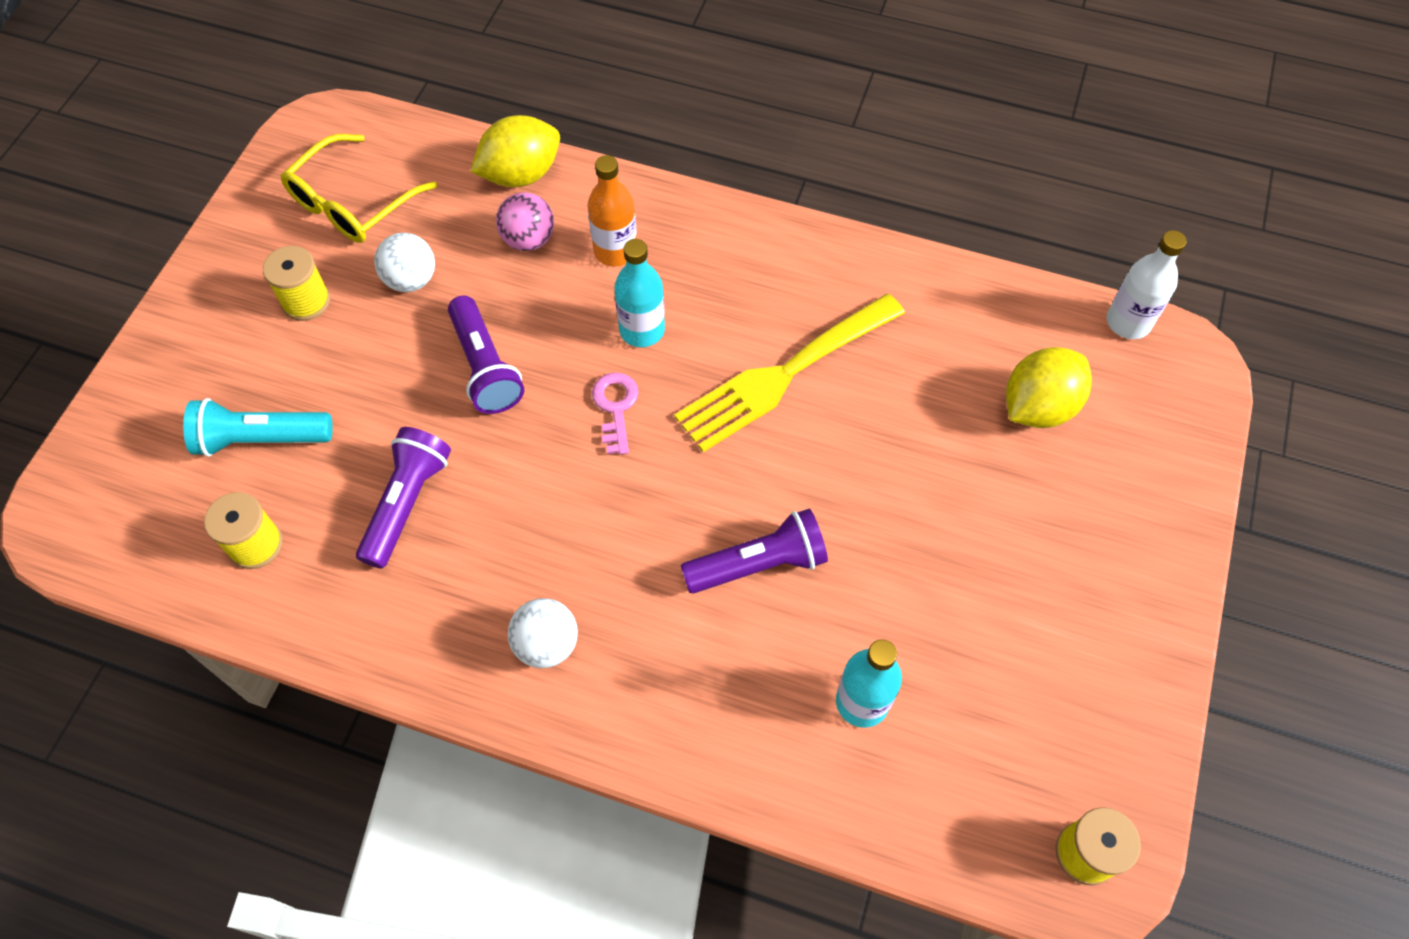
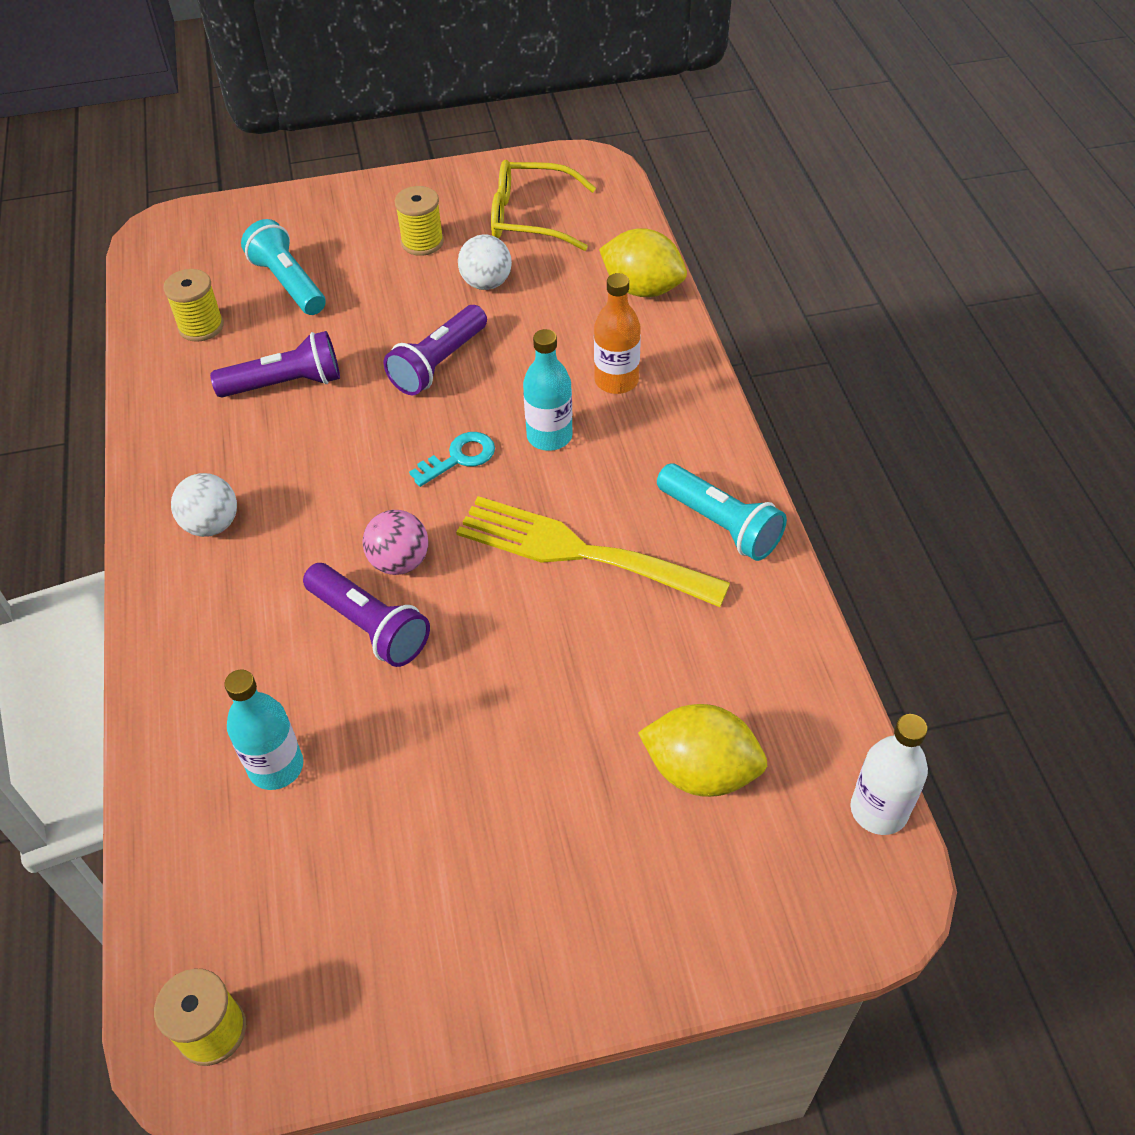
camera: 60 degrees right, 10 degrees down
pink ball [496,192,554,251] -> pink ball moved to [362,510,429,575]
pink key [592,373,639,455] -> turquoise key [409,432,495,487]
none -> turquoise flashlight [657,464,787,561]

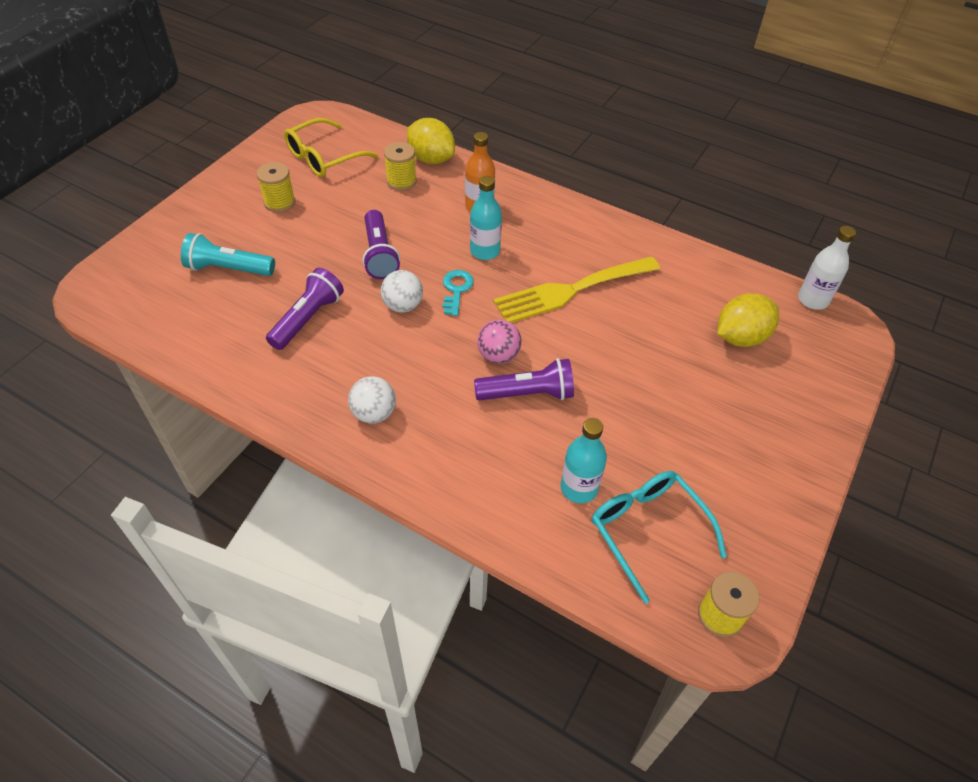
camera: 50 degrees left, 0 degrees up
yellow spool [163,269,224,342] -> yellow spool moved to [384,142,417,191]
white ball [458,235,512,290] -> white ball moved to [381,270,423,313]
yellow lemon [599,228,687,297] -> yellow lemon turned 60 degrees clockwise [407,118,455,164]
turquoise flashlight [657,464,787,561] -> none
none -> turquoise glasses [592,471,727,604]

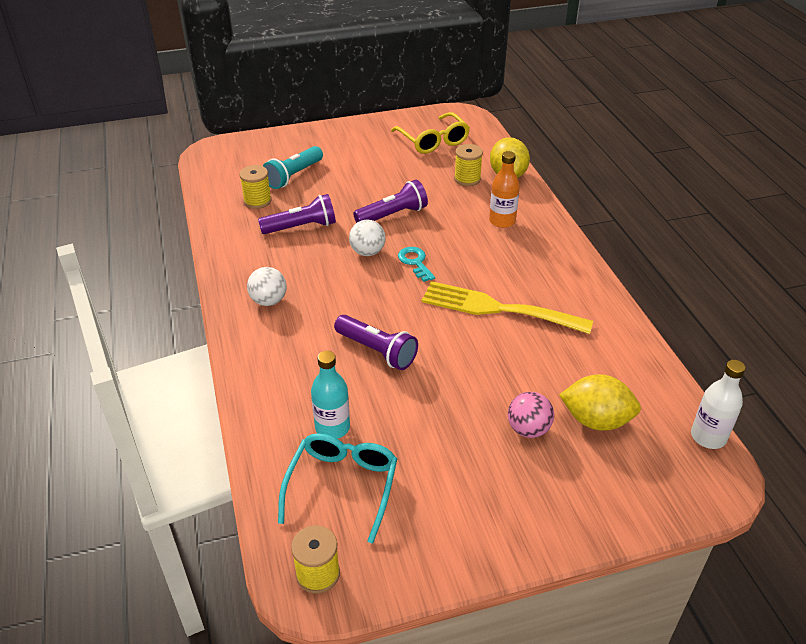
camera: 45 degrees right, 10 degrees down
turquoise flashlight [181,233,275,276] -> turquoise flashlight turned 105 degrees counterclockwise [263,146,323,189]
yellow spool [257,162,295,212] -> yellow spool moved to [239,165,272,209]
yellow glasses [284,118,378,177] -> yellow glasses turned 120 degrees counterclockwise [391,112,470,154]
purple flashlight [363,210,400,279] -> purple flashlight turned 150 degrees counterclockwise [353,179,428,223]
turquoise key [443,270,474,316] -> turquoise key turned 75 degrees counterclockwise [398,247,435,282]
turquoise bottle [470,176,502,260] -> none
pink ball [477,320,522,364] -> pink ball moved to [508,392,554,438]

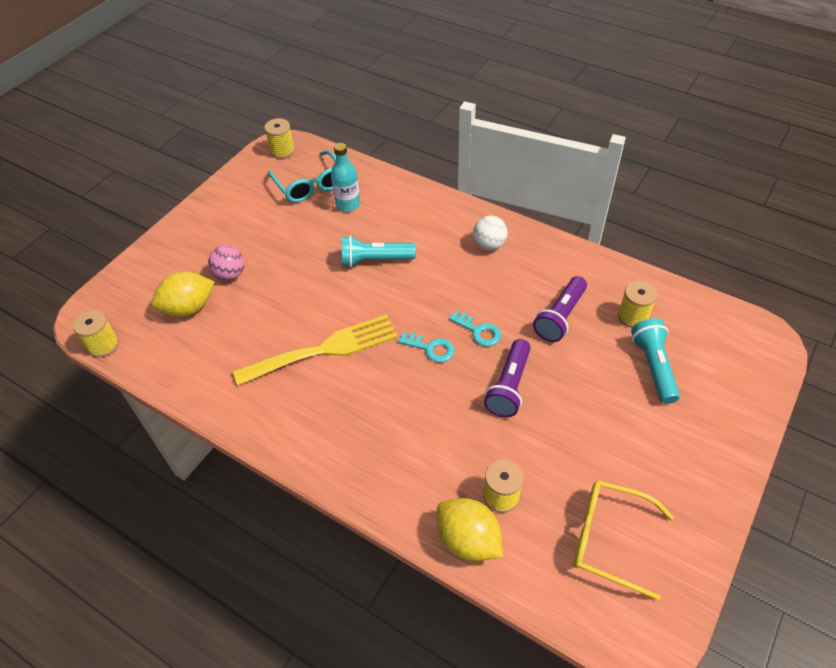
camera: 140 degrees right, 10 degrees up
purple flashlight [334,315,418,370] -> turquoise flashlight [342,235,416,268]
white ball [349,220,386,256] -> turquoise key [449,310,501,347]
orange bottle [489,151,520,228] -> none
white bottle [691,360,746,449] -> yellow spool [73,310,119,357]

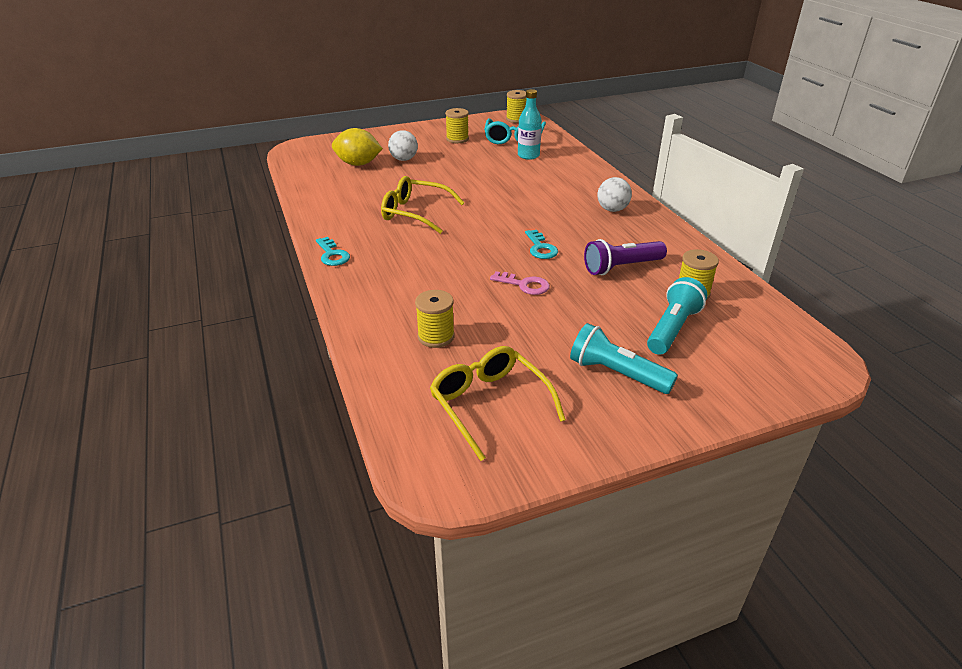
camera: 35 degrees right, 15 degrees down
yellow spool [73,310,119,357] -> yellow spool moved to [445,108,469,143]
pink ball [208,245,244,281] -> white ball [388,130,418,161]
yellow fork [233,314,398,386] -> yellow glasses [381,176,465,234]
turquoise flashlight [342,235,416,268] -> turquoise flashlight moved to [570,323,678,394]
turquoise key [398,332,455,363] -> turquoise key moved to [316,237,350,266]
yellow lemon [437,498,503,561] -> none
purple flashlight [484,339,531,417] -> pink key [490,271,550,295]

